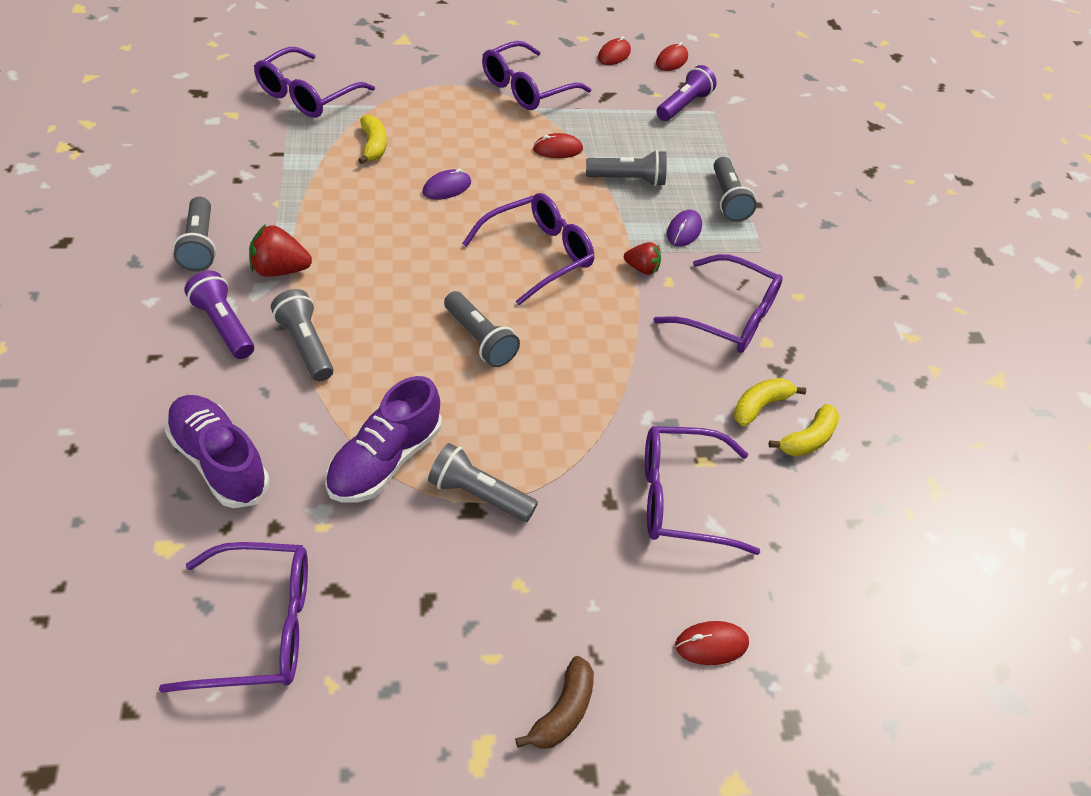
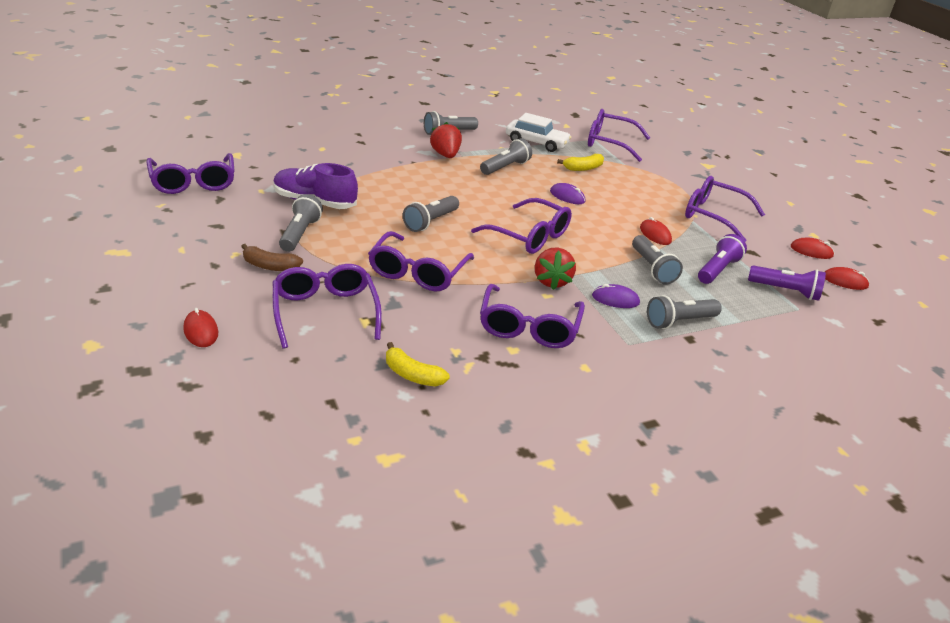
camera: 75 degrees right, 15 degrees down
purple shoe [165,395,269,508] -> none
purple flashlight [184,271,254,359] -> purple flashlight moved to [698,234,747,284]
grey flashlight [271,289,333,381] -> grey flashlight moved to [480,138,532,175]
brown banana [515,656,594,749] -> brown banana moved to [241,244,303,271]
red strawberry [624,242,661,275] -> red strawberry [535,247,576,290], size x1.52
yellow banana [733,378,806,426] -> none
none -> purple glasses [368,231,474,292]
none -> white car [506,113,572,152]

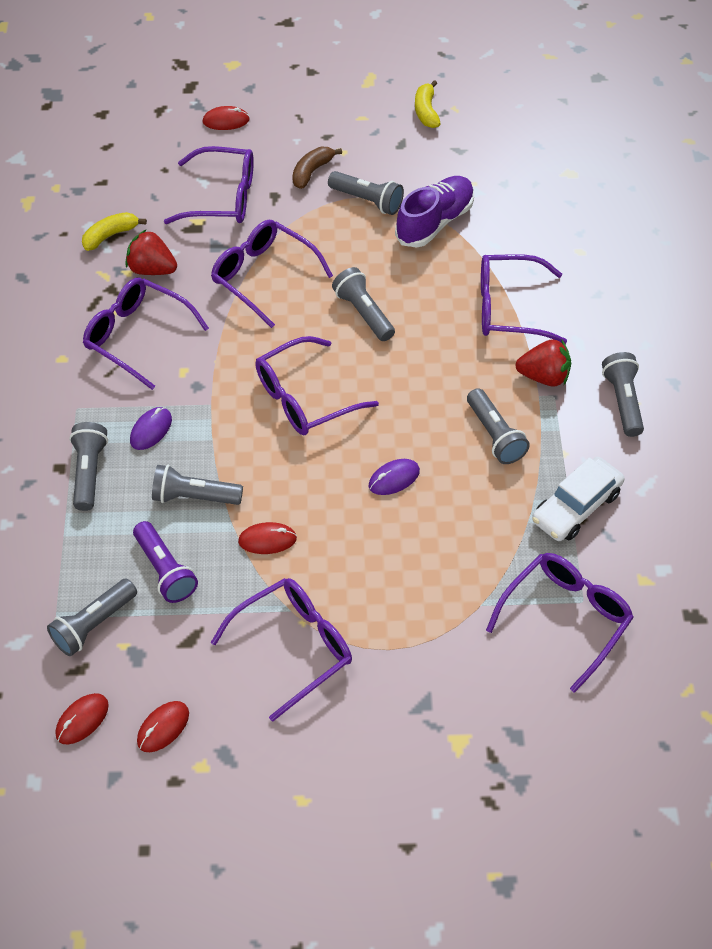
camera: 115 degrees right, 20 degrees up
purple glasses [146,153,235,194] -> purple glasses moved to [481,254,567,344]
red strawberry [535,247,576,290] -> red strawberry moved to [125,230,177,275]
yellow banana [557,154,604,171] -> yellow banana moved to [415,80,441,128]
purple flashlight [748,265,826,301] -> grey flashlight [47,579,137,656]

